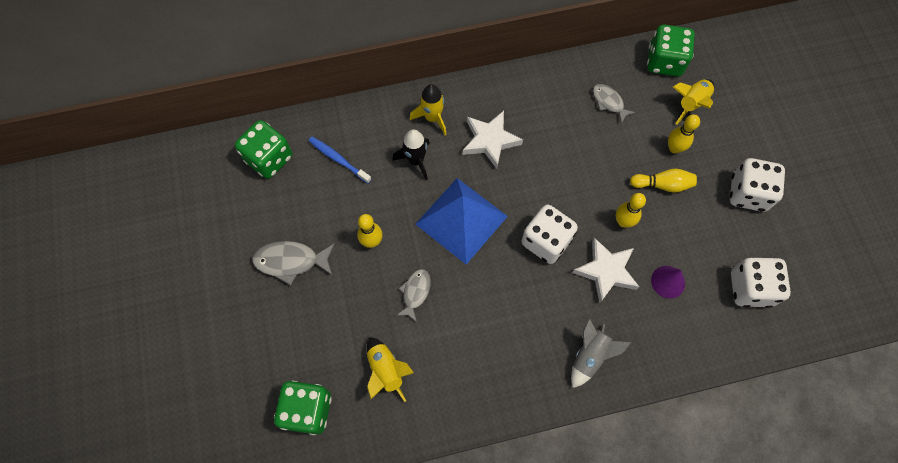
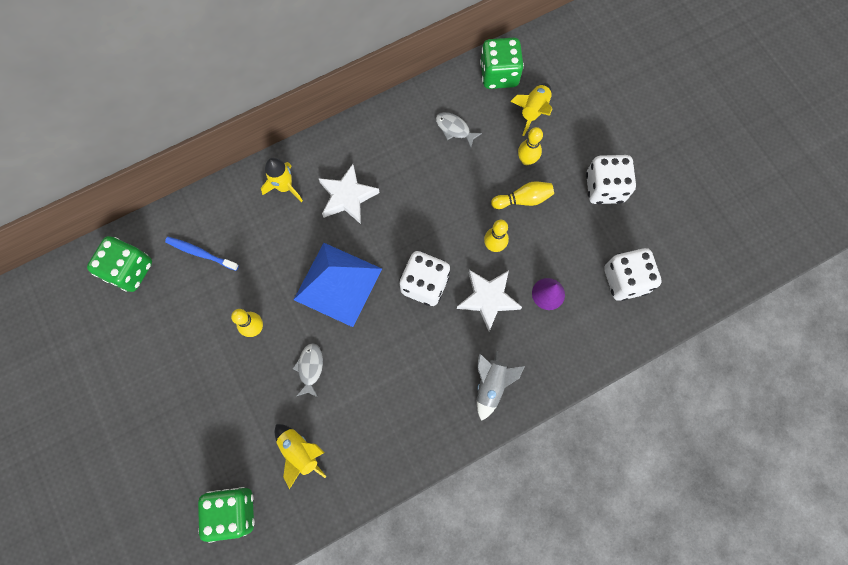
camera: 15 degrees left, 5 degrees up
grey fish [252,241,335,285] -> none
black rocket [392,129,430,180] -> none

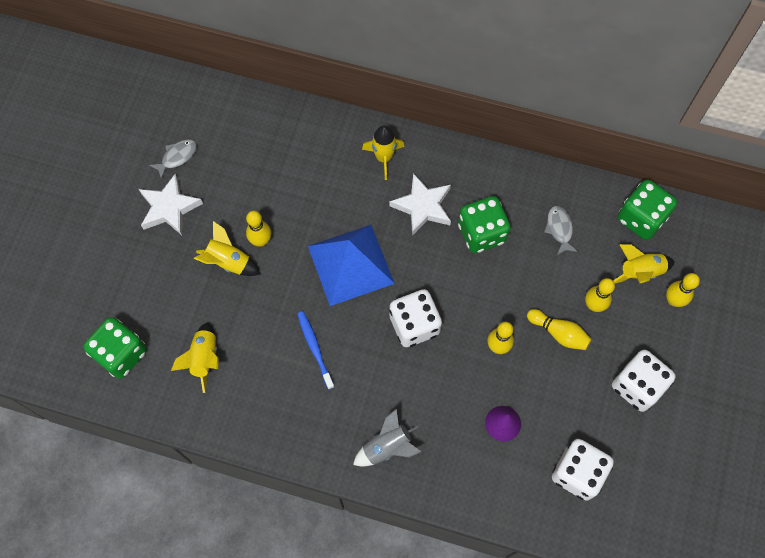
camera: 45 degrees right, 5 degrees down
green dice [87,236,152,292] -> green dice moved to [458,196,511,253]
blue toothbrush [165,237,239,271] -> blue toothbrush moved to [297,311,334,390]
grey fish [292,343,323,397] -> grey fish moved to [149,140,197,180]
white star [457,270,522,331] -> white star moved to [139,173,203,235]
none -> yellow rocket [194,221,261,276]
none -> yellow bowling pin [666,273,700,307]

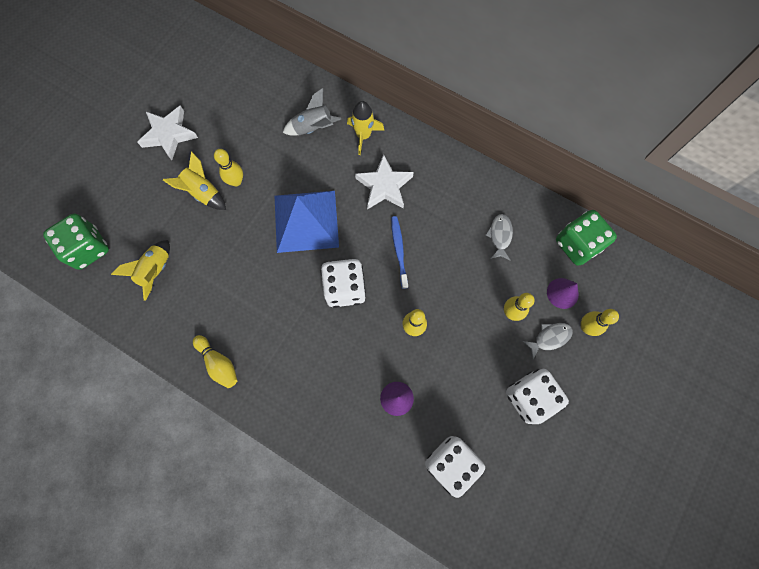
camera: 15 degrees right, 5 degrees up
grey fish [149,140,197,180] -> grey fish moved to [522,323,573,359]
blue toothbrush [297,311,334,390] -> blue toothbrush moved to [391,216,408,289]
grey rocket [353,408,422,467] -> grey rocket moved to [283,88,341,135]
green dice [458,196,511,253] -> none
yellow bowling pin [527,309,592,350] -> yellow bowling pin moved to [193,335,237,388]
yellow rocket [613,244,675,283] -> purple cone [547,278,579,309]

